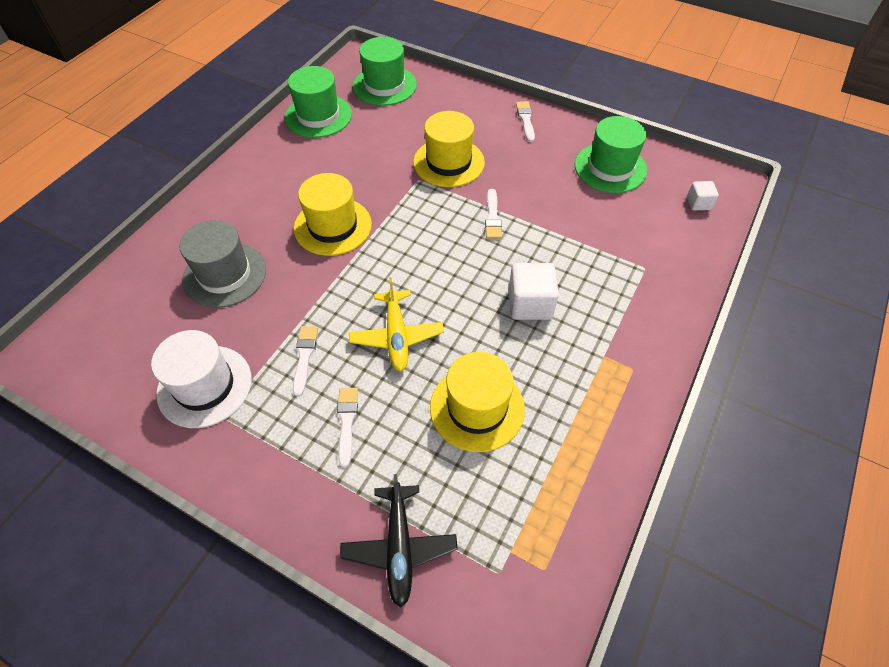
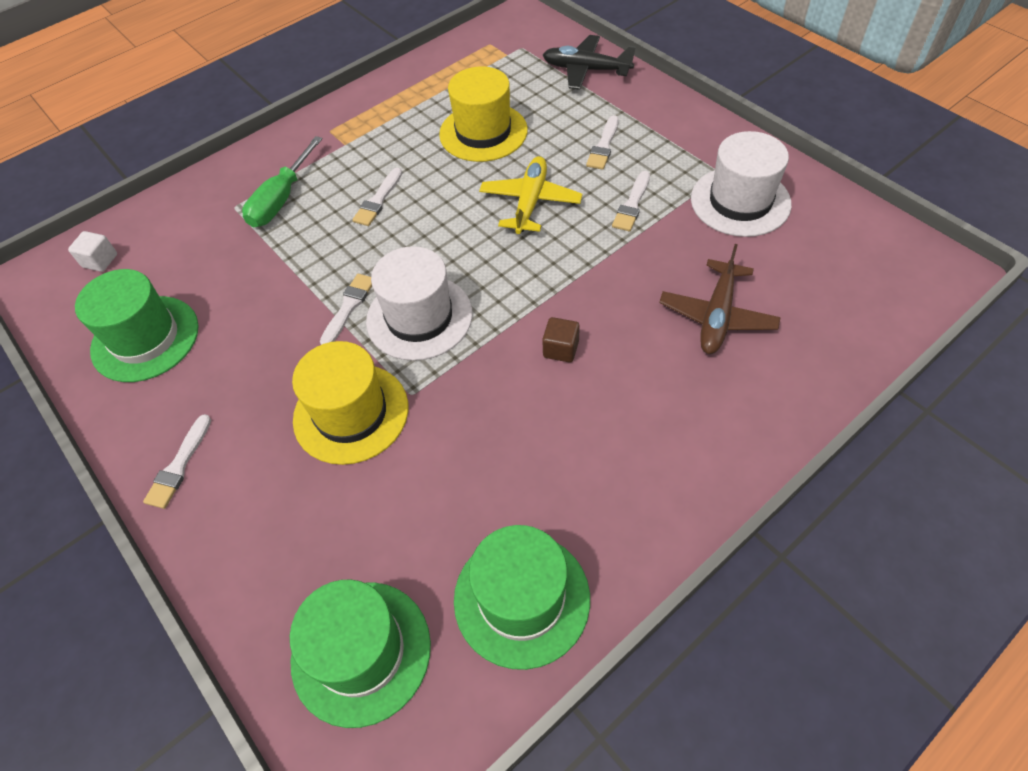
camera: 155 degrees left, 0 degrees up
grey hat [179,220,266,308] -> brown plane [659,244,781,354]
yellow hat [294,173,372,256] -> brown cube [542,317,580,363]
black plane [340,474,457,608] -> black plane turned 90 degrees counterclockwise [543,35,636,90]
white cube [509,263,559,320] -> white brush [352,168,402,226]
none -> green screwdriver [242,136,323,227]
none -> white hat [366,246,473,361]

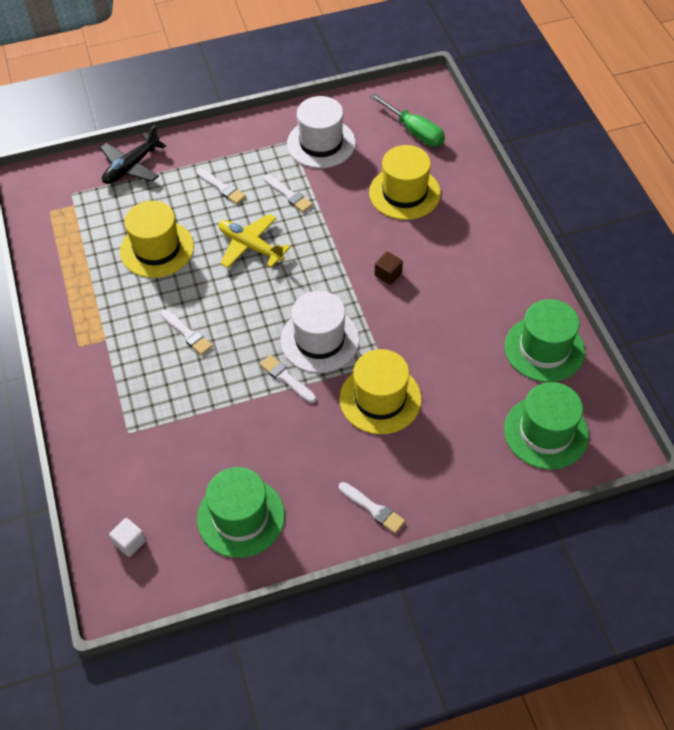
camera: 70 degrees left, 0 degrees up
green screwdriver [242,136,323,227] -> green screwdriver moved to [370,94,445,147]
brown plane [659,244,781,354] -> yellow hat [369,145,441,220]

